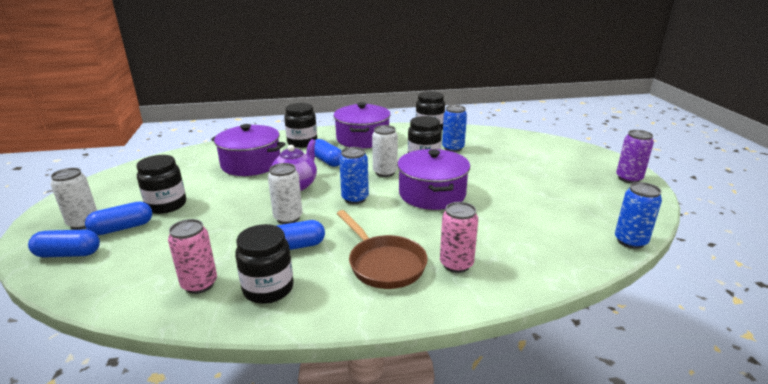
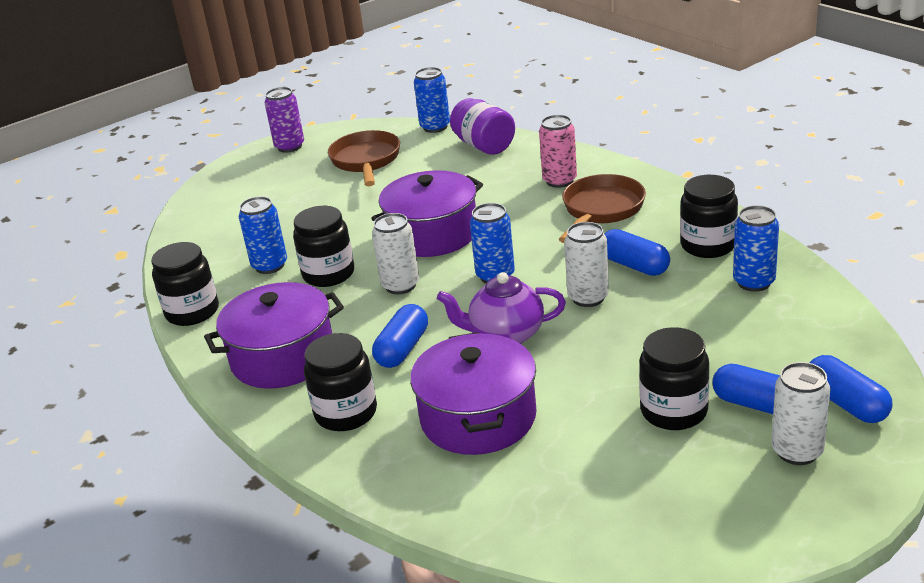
camera: 115 degrees left, 5 degrees up
pink can [168,219,217,294] -> blue can [733,205,779,292]
none -> brown pan [328,130,400,186]
none -> purple jar [450,98,515,155]

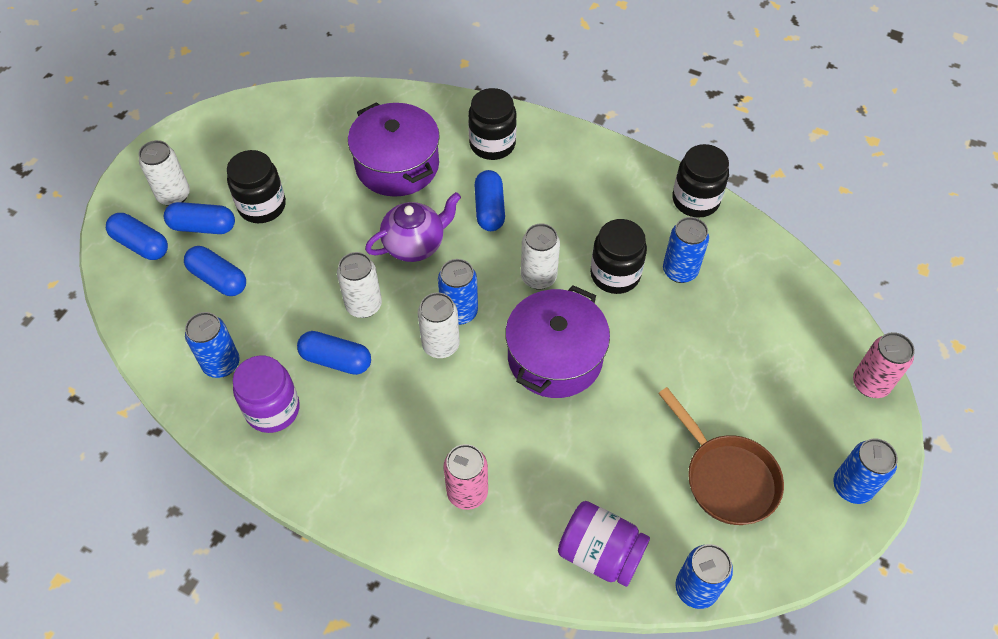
camera: 150 degrees right, 25 degrees up
purple pot [204,282,344,389] -> none
purple can [265,87,304,153] -> blue can [833,438,898,504]
brown pan [559,174,646,243] -> none
black jar [680,175,738,258] -> purple jar [233,356,300,433]
none -> blue capsule [184,246,246,296]
none -> white can [417,293,460,358]
none -> pink can [853,332,915,398]

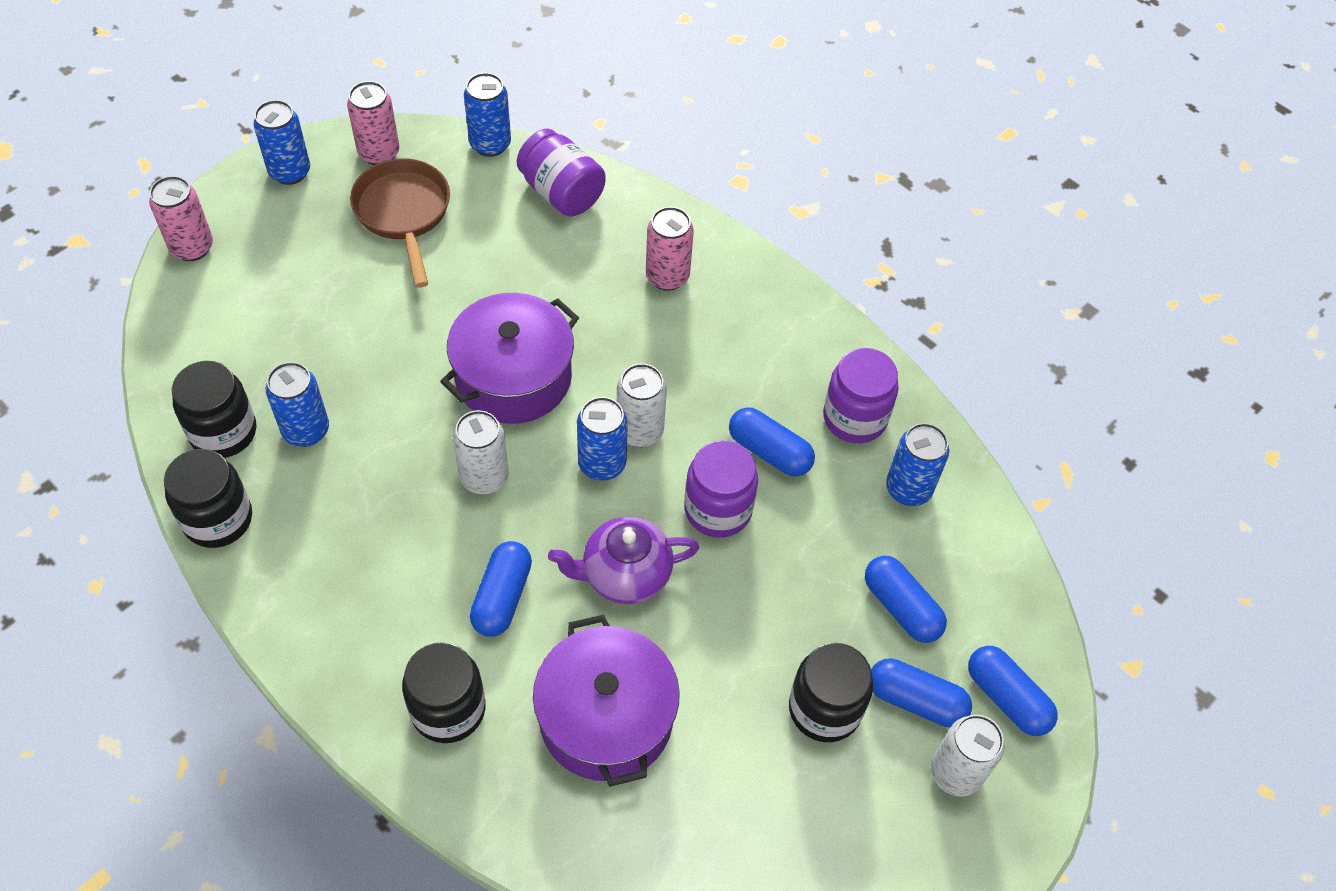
camera: 165 degrees left, 0 degrees up
white can [337,252,382,318] -> purple jar [684,440,758,538]
black jar [590,219,647,294] -> black jar moved to [172,361,256,458]
none -> pink can [347,81,400,165]

